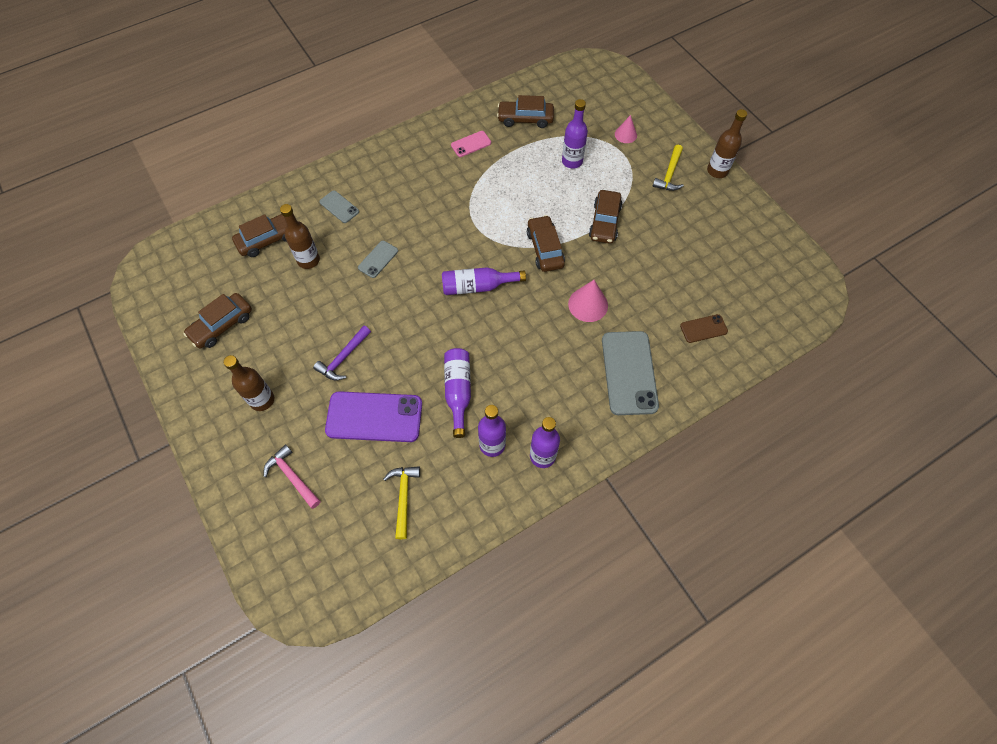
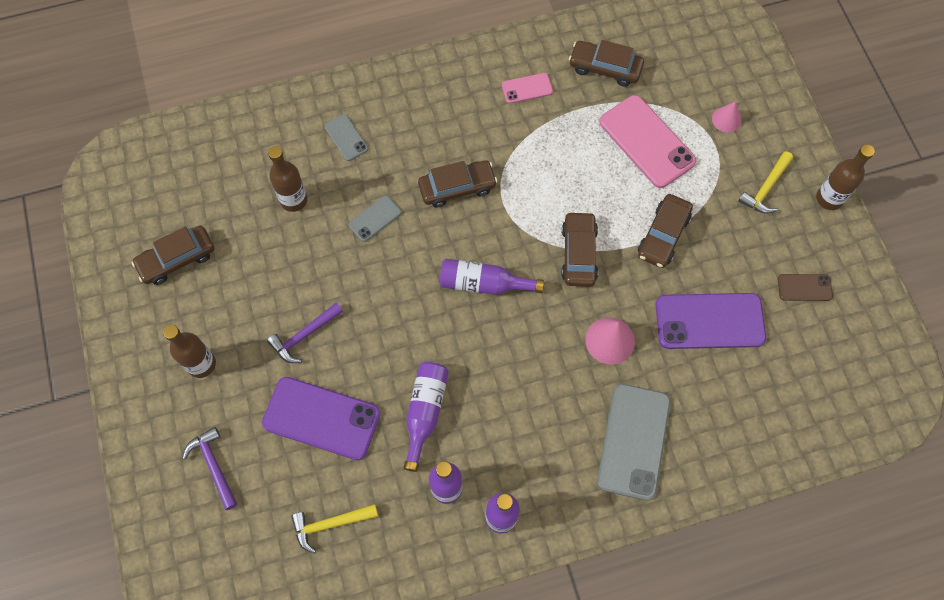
camera: 15 degrees right, 5 degrees up
brown car [232,214,287,257] -> brown car moved to [418,161,498,208]
pink hammer [264,444,321,509] -> purple hammer [183,427,238,510]
yellow hammer [384,466,420,539] -> yellow hammer turned 120 degrees counterclockwise [291,504,378,554]
purple bottle [562,99,588,169] -> pink phone [599,95,696,188]
brown phone [680,314,728,343] -> brown phone moved to [778,274,833,301]
none -> purple phone [656,293,766,349]

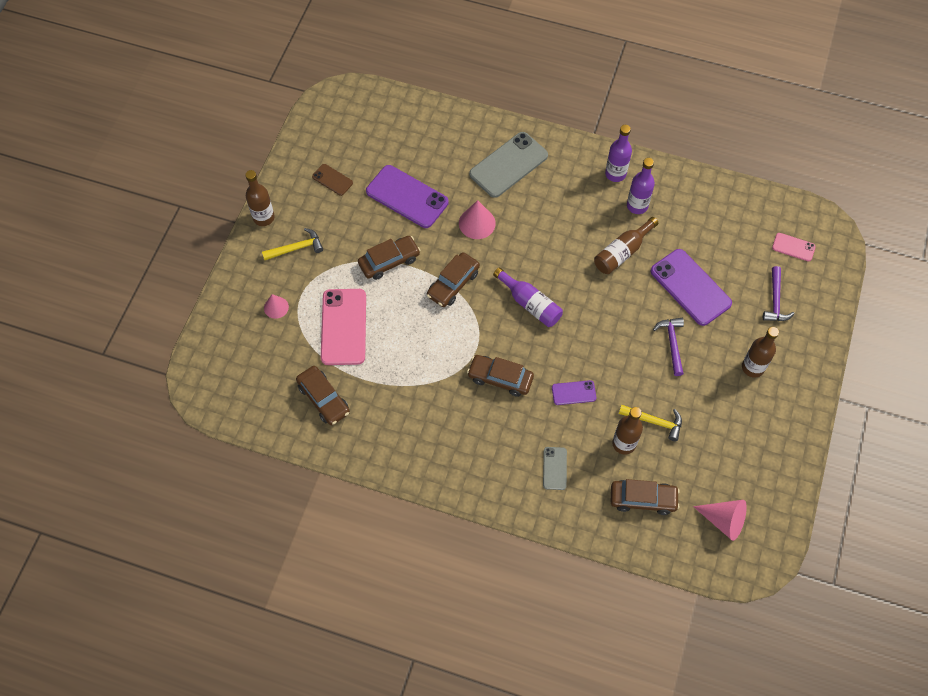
camera: 145 degrees left, 5 degrees down
brown car [132,226,214,285] -> brown car moved to [611,479,680,515]
purple hammer [267,302,343,363] -> purple hammer turned 90 degrees counterclockwise [653,318,684,376]
yellow hammer [291,504,378,554] -> yellow hammer moved to [619,405,682,441]
grey phone [349,195,402,242] -> purple phone [552,380,596,405]
purple bottle [404,362,449,472] -> brown bottle [594,217,658,274]
pink phone [502,73,553,104] -> pink phone moved to [772,233,816,262]
none -> pink cone [693,500,747,541]

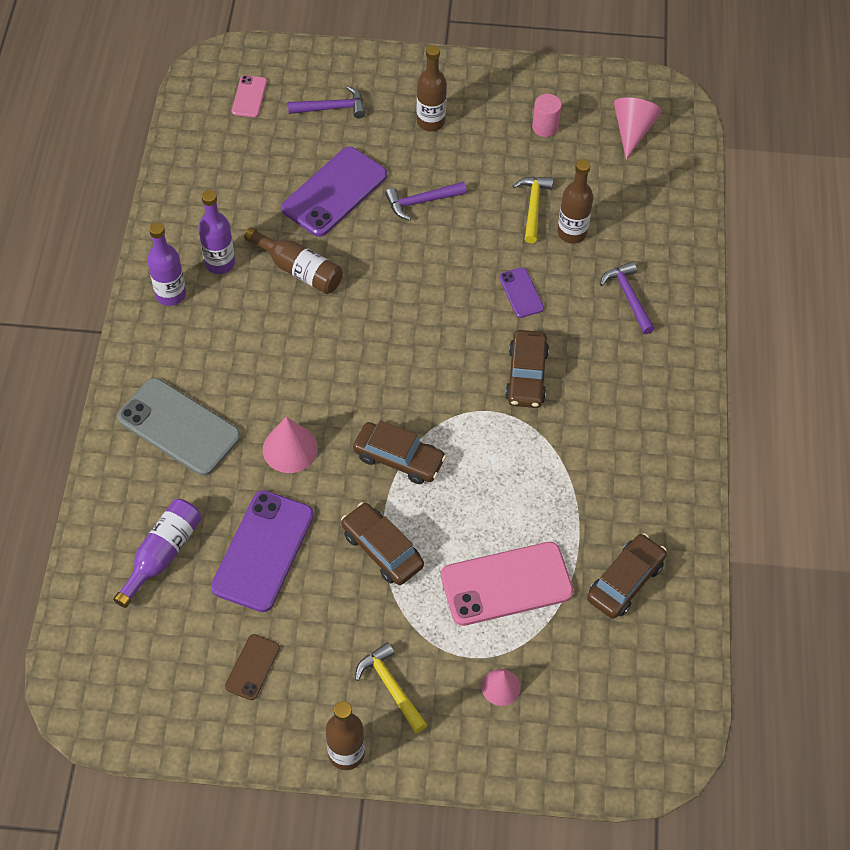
camera: 105 degrees left, 5 degrees down
purple bottle [493,267,563,327] -> purple bottle moved to [113,499,202,608]
grey phone [543,447,567,490] -> purple hammer [600,261,655,334]
brown car [611,479,680,515] -> none
none -> pink cylinder [532,94,562,137]

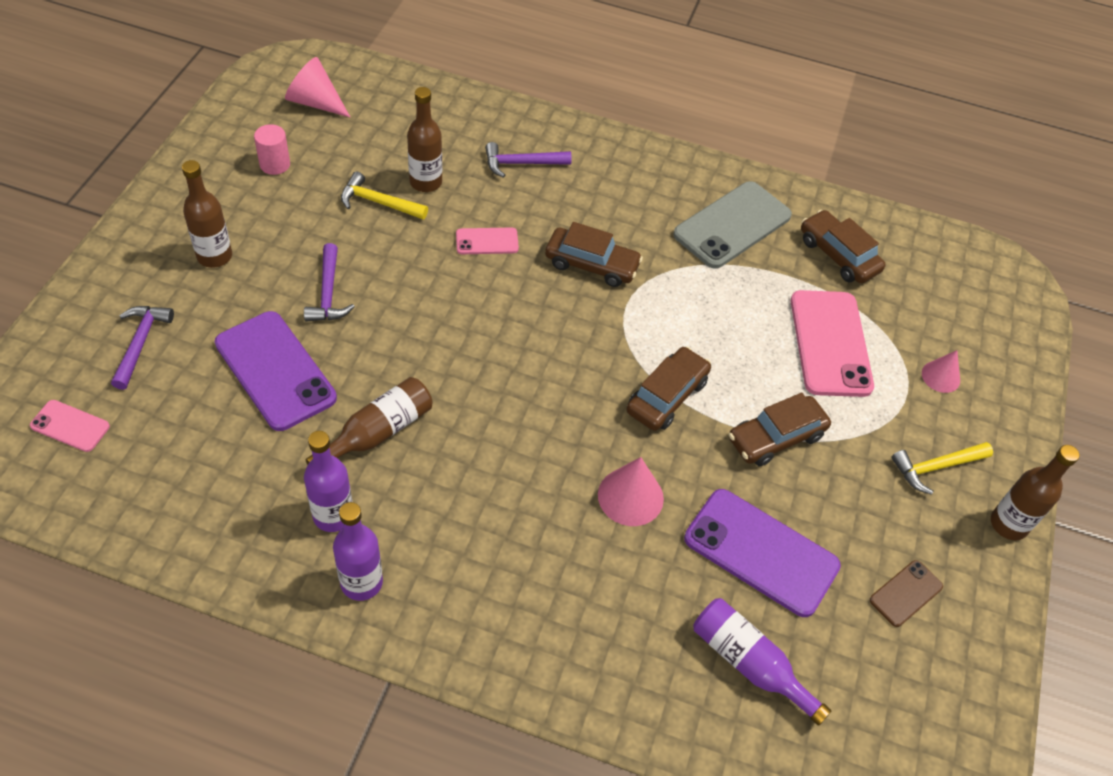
camera: 80 degrees left, 5 degrees down
grey phone [117,378,241,476] -> grey phone moved to [673,181,792,269]
brown phone [225,634,280,700] -> brown phone turned 75 degrees counterclockwise [870,560,943,627]
purple phone [499,267,544,318] -> pink phone [456,227,519,254]

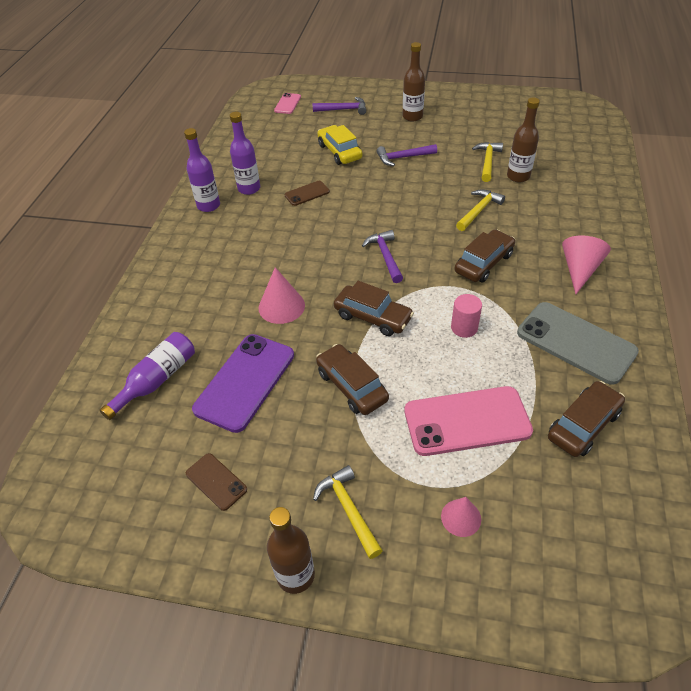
camera: 90 degrees right, 5 degrees down
purple phone [215,311,337,431] -> yellow car [317,125,362,165]
pink cylinder [254,124,290,175] -> pink cylinder moved to [451,294,482,338]
pink cone [285,57,350,117] -> pink cone moved to [562,235,611,294]
brown bottle [306,377,433,465] -> brown phone [284,181,330,206]
pink phone [456,227,519,254] -> yellow hammer [456,189,505,231]
purple hammer [485,142,572,178] -> purple hammer moved to [362,230,403,283]
brown car [545,222,643,287] -> brown car turned 150 degrees counterclockwise [454,229,515,283]

